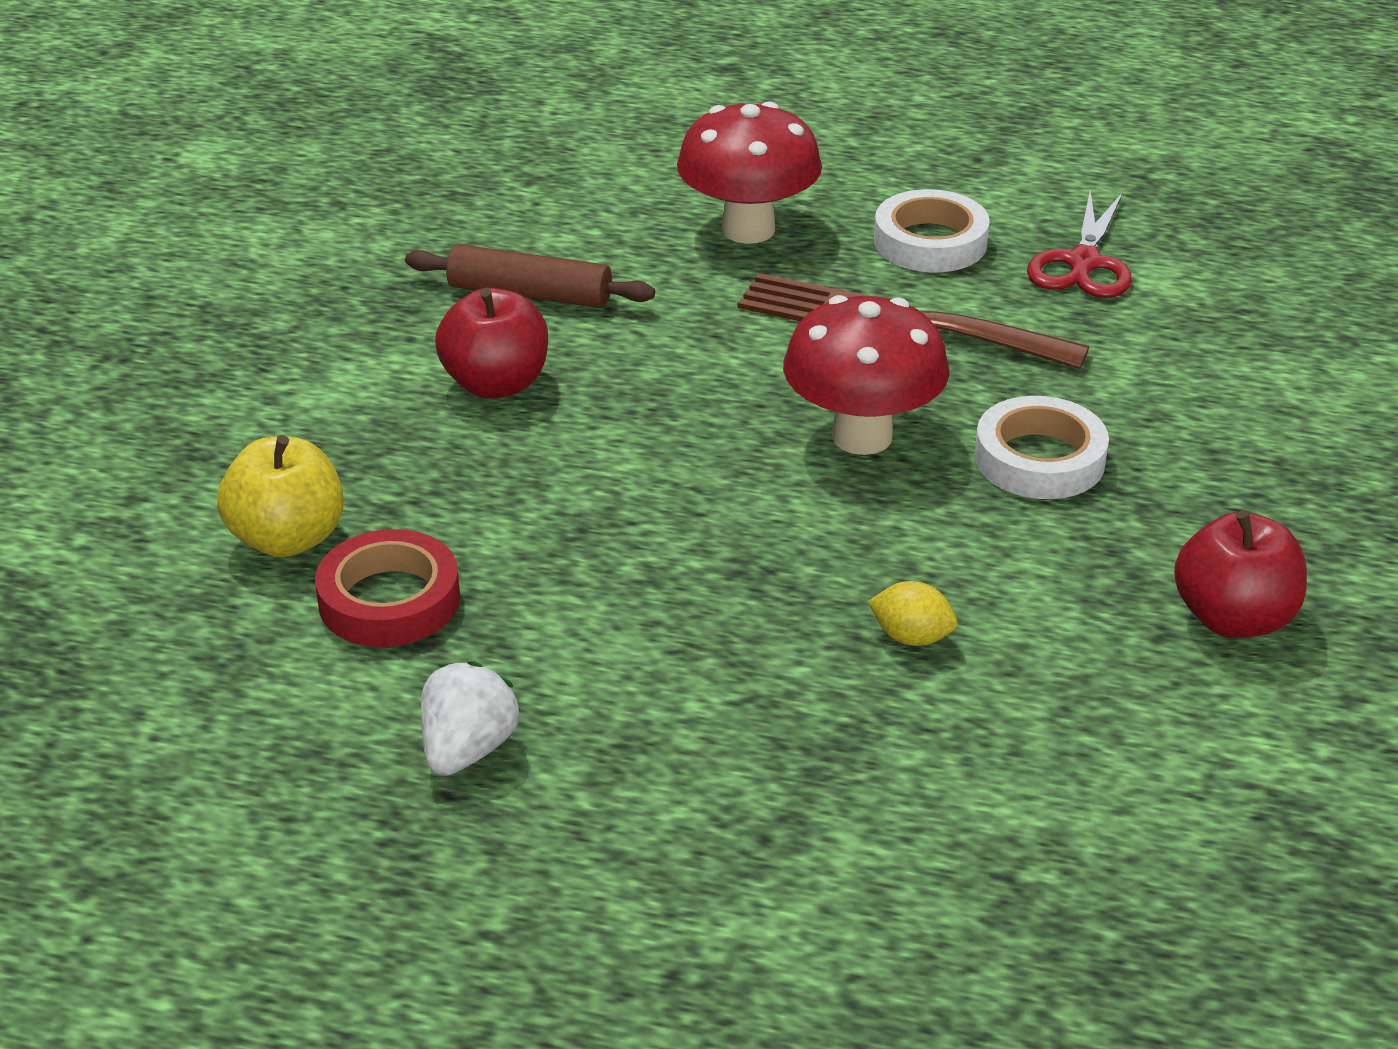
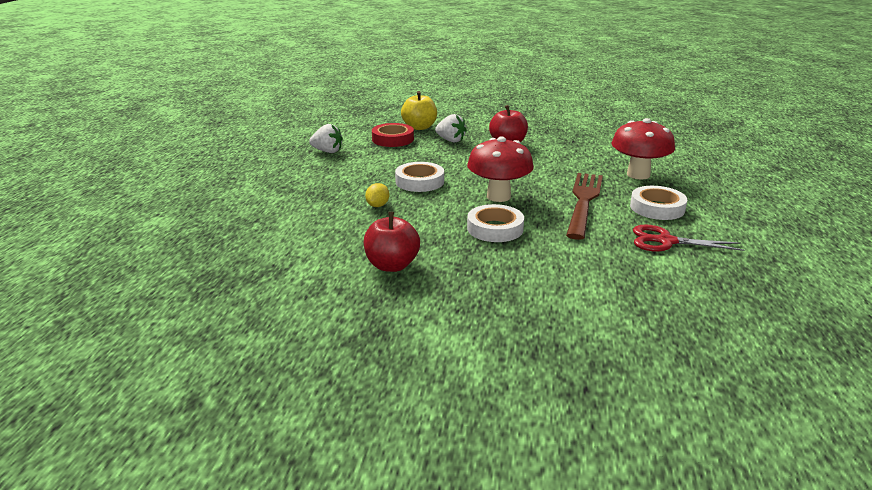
camera: 85 degrees right, 10 degrees down
brown rolling pin [405,244,655,308] -> none
none -> white tape [395,162,444,192]
none -> white strawberry [435,114,467,142]

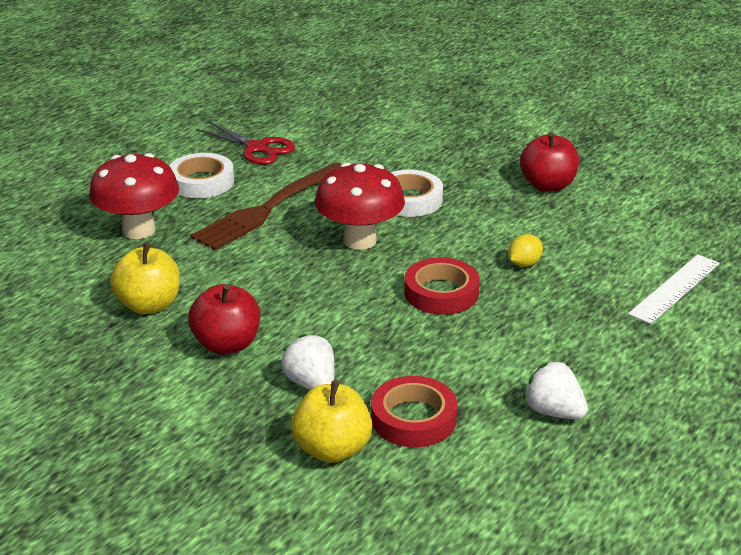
camera: 155 degrees left, 5 degrees up
white tape [395,162,444,192] -> red tape [404,257,480,315]
none -> yellow apple [110,243,180,314]
none -> white ruler [628,254,720,324]

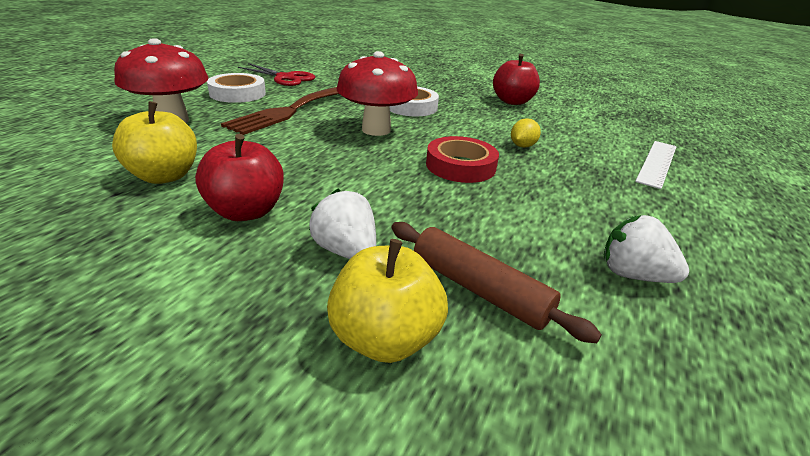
camera: 10 degrees left, 0 degrees up
red tape [371,376,457,447] -> brown rolling pin [391,222,602,343]

